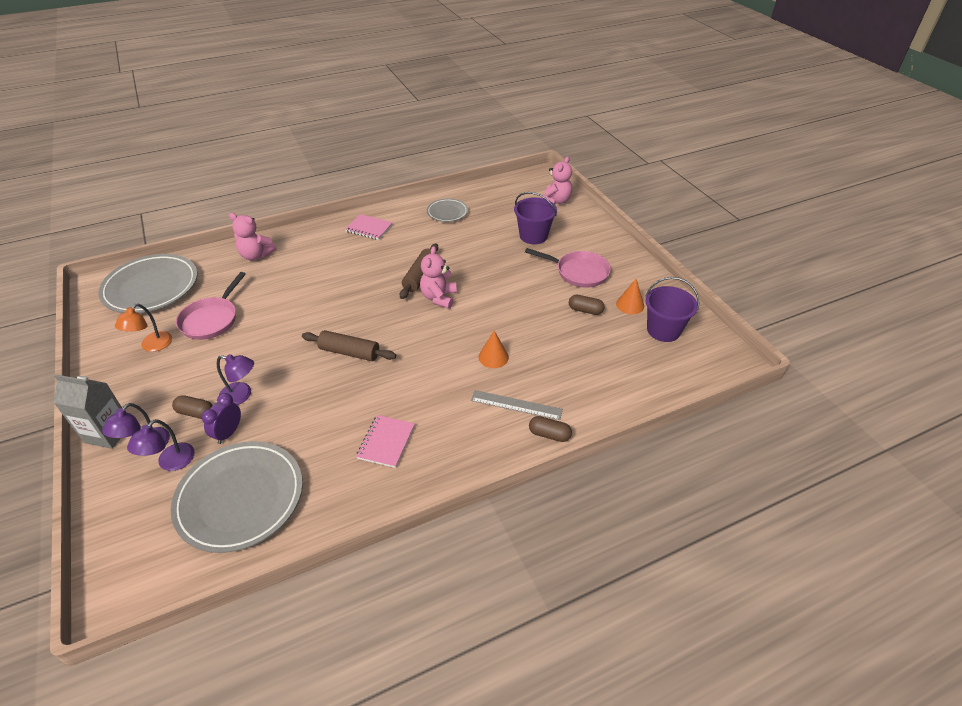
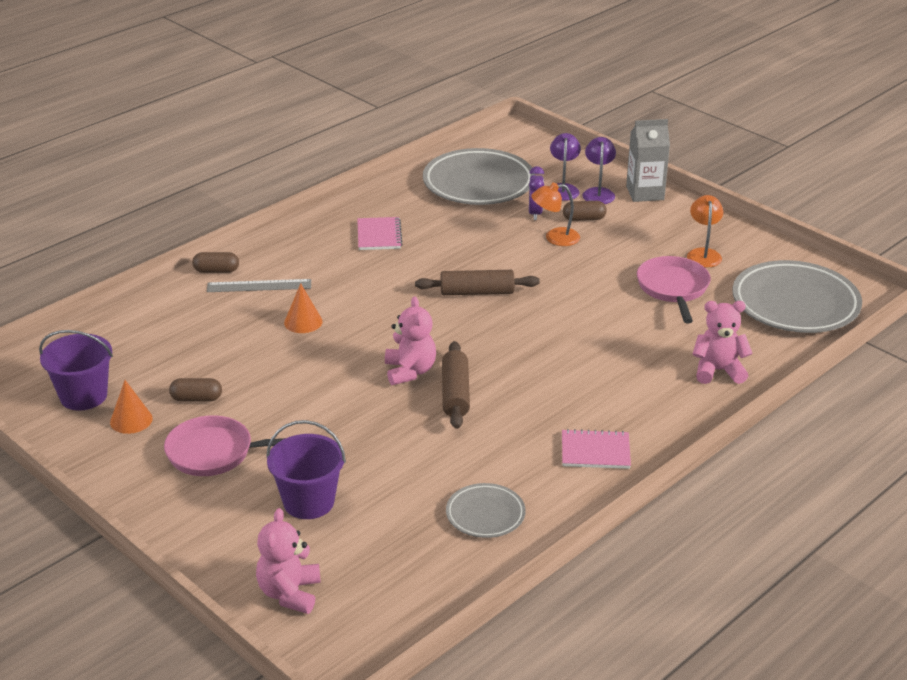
camera: 160 degrees right, 10 degrees down
purple lamp [217,354,254,405] -> orange lamp [531,183,580,246]

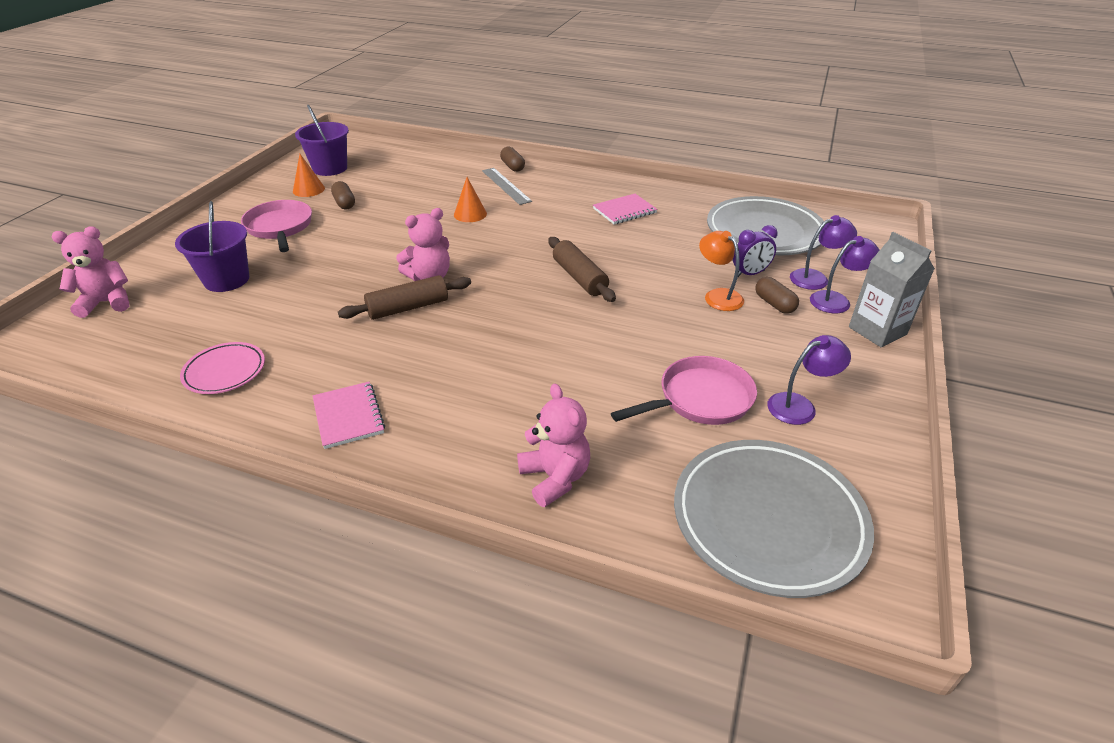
camera: 65 degrees right, 5 degrees up
grey plate [446,483,526,538] -> pink plate [180,342,265,394]
orange lamp [687,195,723,268] -> purple lamp [767,335,851,425]

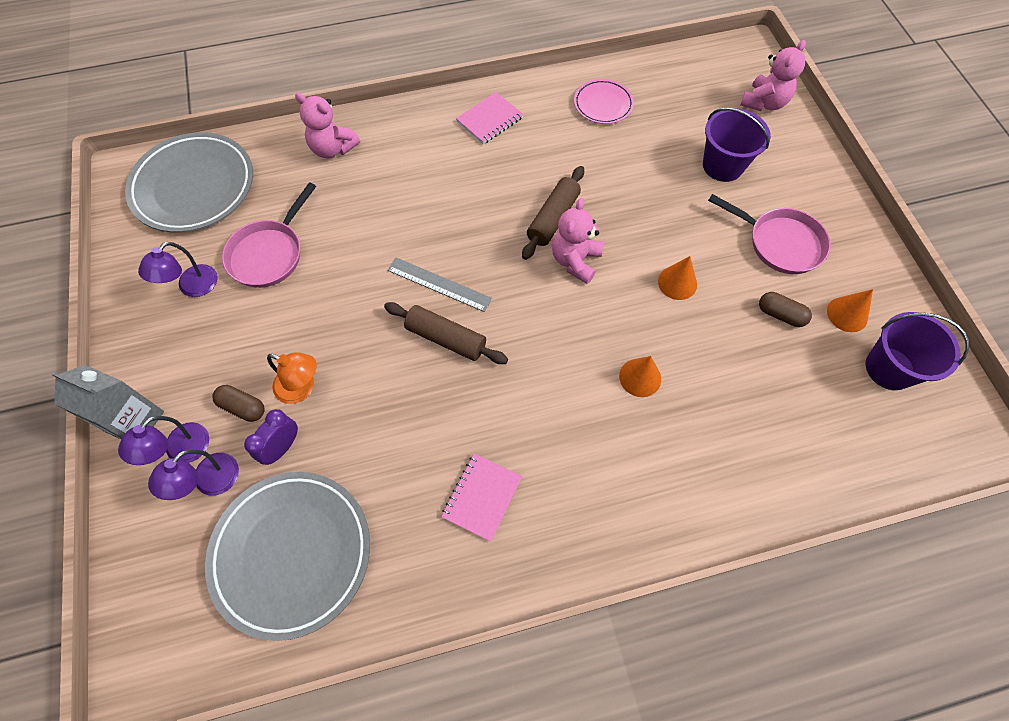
camera: 145 degrees right, 25 degrees up
pink notebook [313,382,385,449] -> pink notebook turned 75 degrees counterclockwise [456,92,524,144]
grey ruler [482,168,532,205] -> grey ruler moved to [387,257,492,312]
brown capsule [500,146,525,172] -> none
none -> orange cone [658,256,697,300]

